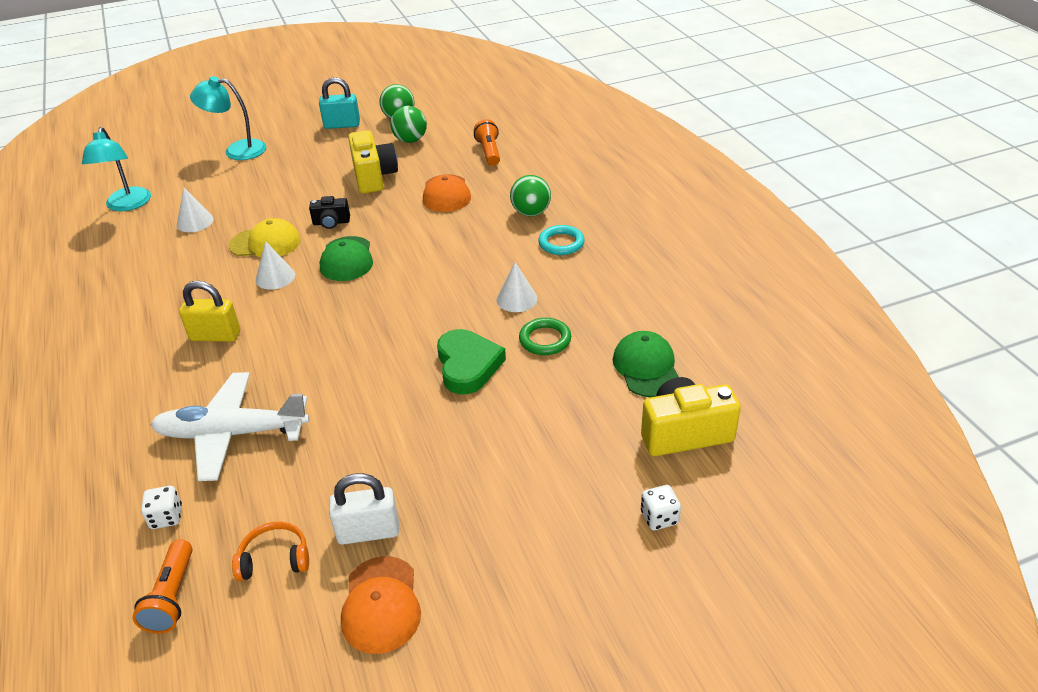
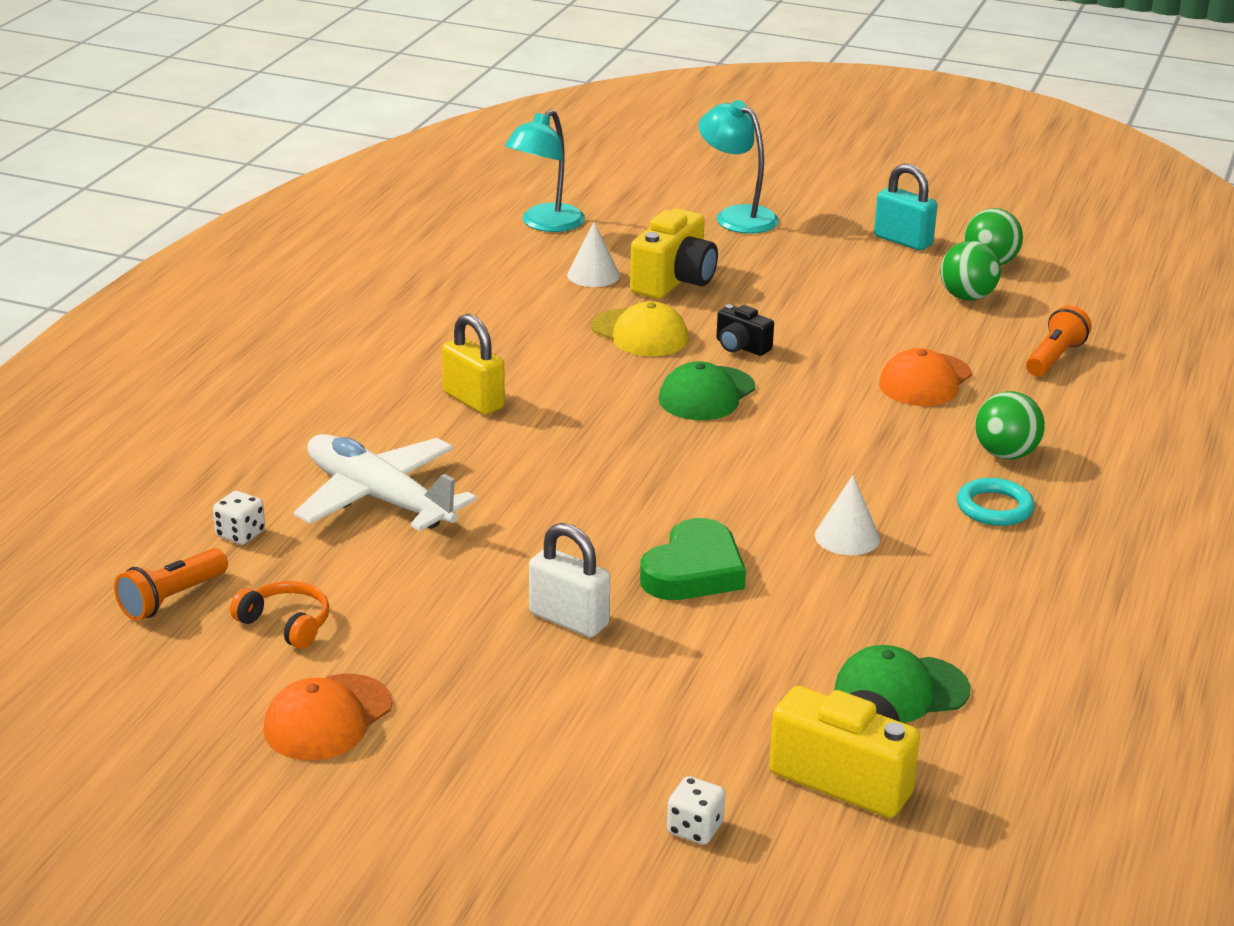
camera: 40 degrees right, 10 degrees down
white cone [256,241,295,290] -> none
white padlock [329,473,399,545] -> white padlock moved to [529,523,610,637]
yellow camera [348,130,398,194] -> yellow camera moved to [630,209,718,299]
green ring [519,318,571,355] -> none
green cap [613,331,679,397] -> green cap turned 135 degrees counterclockwise [834,645,970,723]

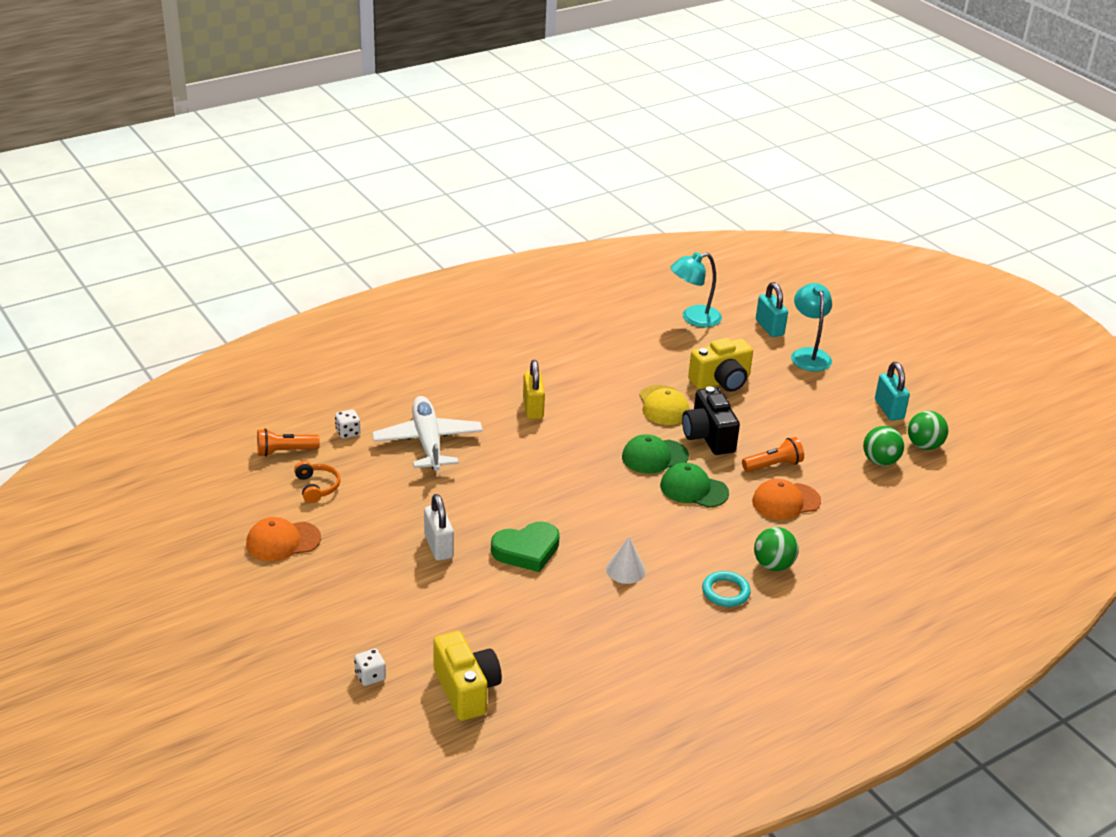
camera: 35 degrees right, 5 degrees up
white cone [567,221,620,287] -> none
black camera [716,304,774,356] -> black camera [682,386,740,455], size x1.80
green cap [834,645,970,723] -> green cap moved to [660,463,729,508]
orange flashlight [1026,305,1092,377] -> orange flashlight moved to [742,437,804,472]
none -> turquoise padlock [756,282,788,337]

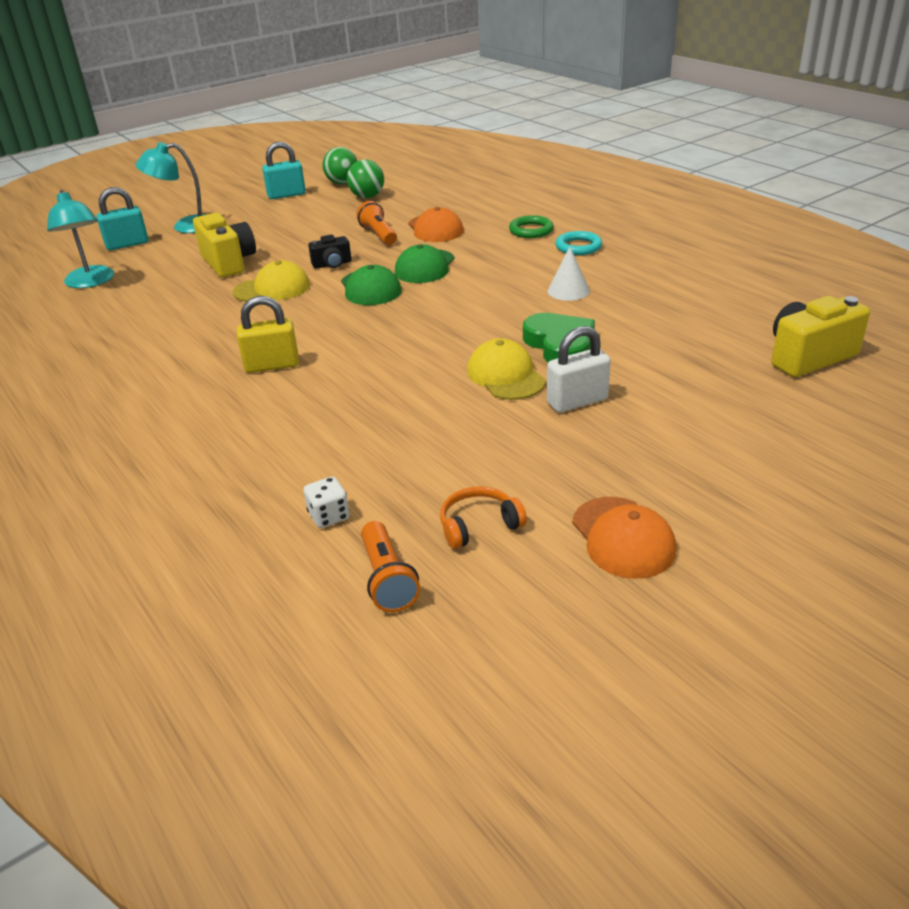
camera: 90 degrees left, 0 degrees up
white dice [354,649,386,686] -> none
white plane [372,396,483,471] -> none
black camera [682,386,740,455] -> black camera [308,235,351,269], size x0.56
green ball [754,527,799,571] -> green ring [509,215,554,238]
none -> yellow cap [467,338,546,400]

